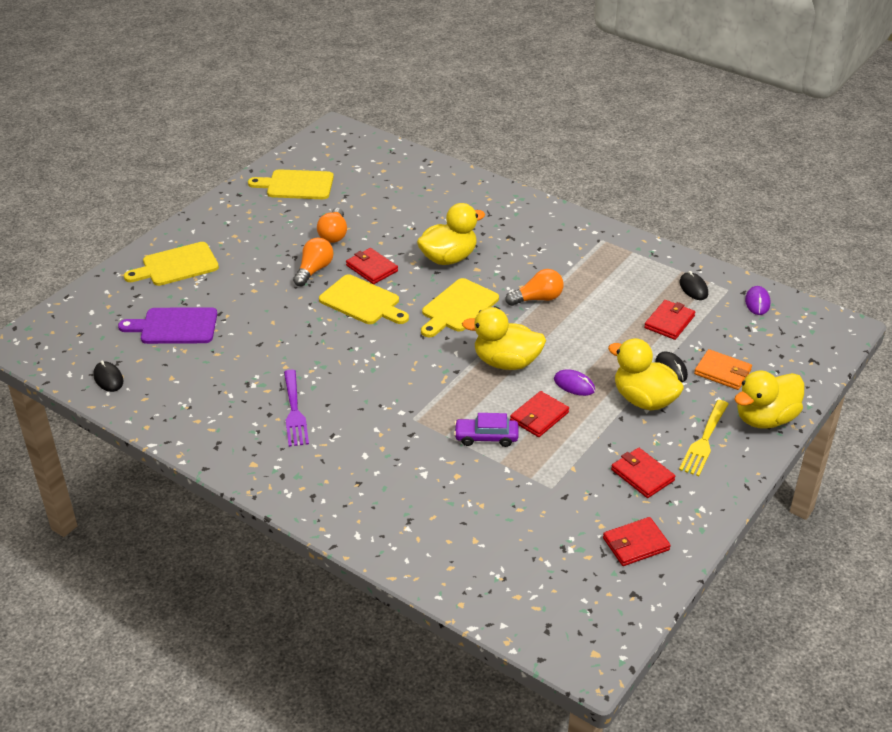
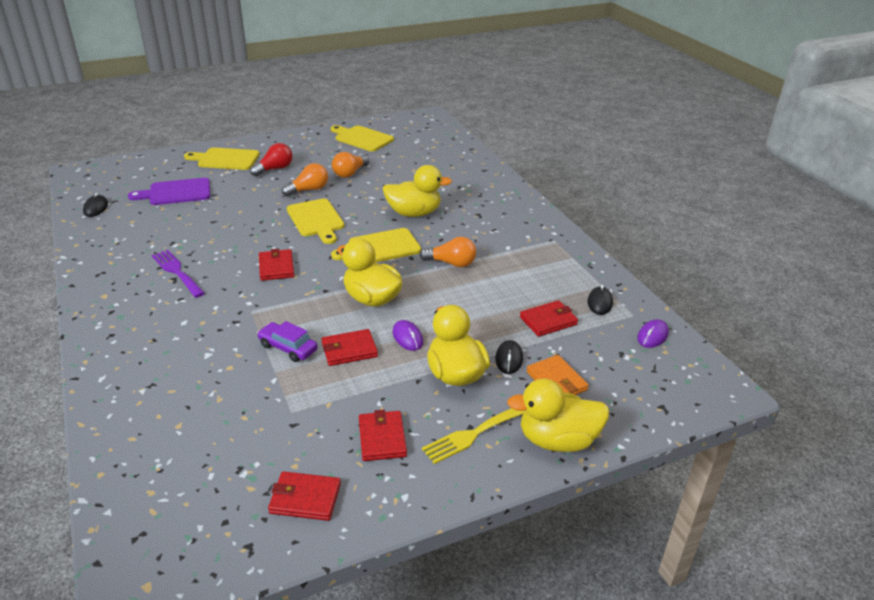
camera: 30 degrees right, 5 degrees down
purple cutting board [118,307,217,344] -> purple cutting board turned 45 degrees counterclockwise [128,178,210,205]
purple fork [284,370,309,447] -> purple fork turned 120 degrees clockwise [152,250,205,298]
red wallet [346,248,398,284] -> red wallet moved to [259,249,294,281]
none -> red light bulb [250,143,293,176]

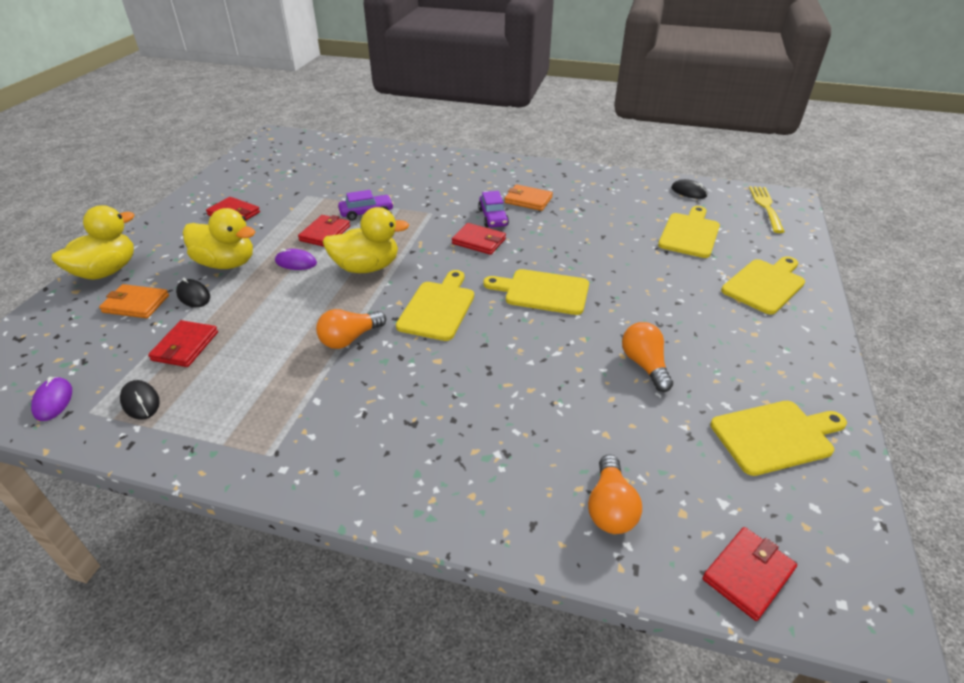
camera: 130 degrees right, 5 degrees up
purple cutting board [128,178,210,205] -> yellow cutting board [658,206,720,258]
purple fork [152,250,205,298] -> orange wallet [504,184,553,211]
red light bulb [250,143,293,176] -> none
red wallet [268,471,341,521] -> red wallet moved to [702,527,797,621]
orange light bulb [282,163,328,197] -> orange light bulb moved to [588,454,642,534]
yellow duck [382,165,452,217] -> none
yellow fork [422,408,526,464] -> yellow fork moved to [749,186,785,233]
none -> purple car [478,191,509,228]

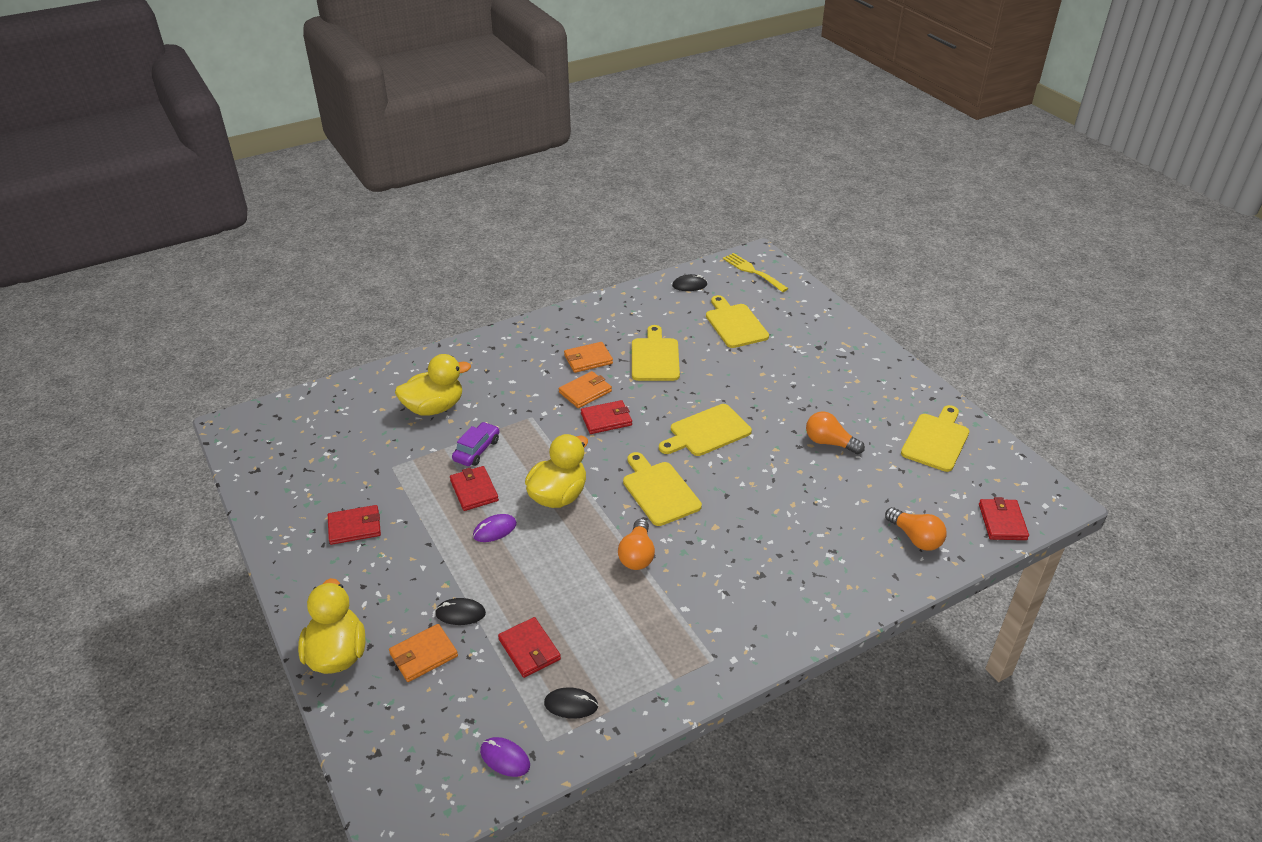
camera: 45 degrees left, 0 degrees up
yellow duck [183,208,255,269] -> yellow duck moved to [395,354,471,416]
purple car [478,191,509,228] -> orange wallet [559,371,612,408]
yellow cutting board [721,256,805,315] -> yellow cutting board moved to [632,325,680,381]

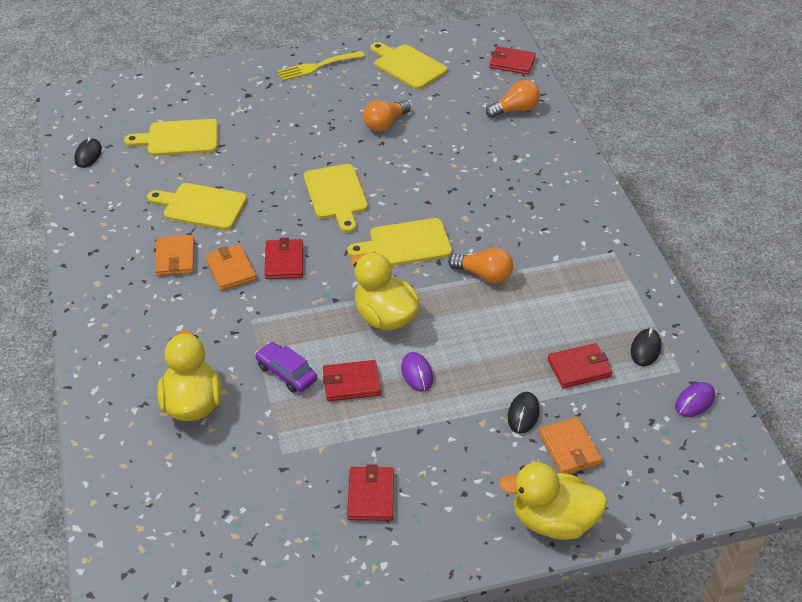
camera: 75 degrees left, 5 degrees up
yellow fork [723,253,789,292] -> yellow fork moved to [277,51,365,81]

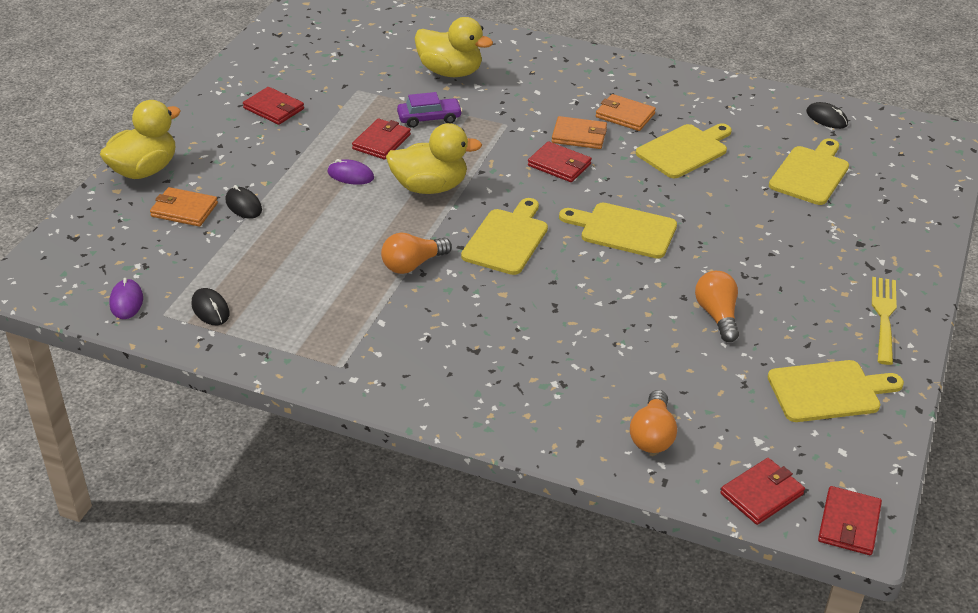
camera: 125 degrees right, 5 degrees down
red wallet [548,343,613,388] -> red wallet moved to [818,486,882,555]

